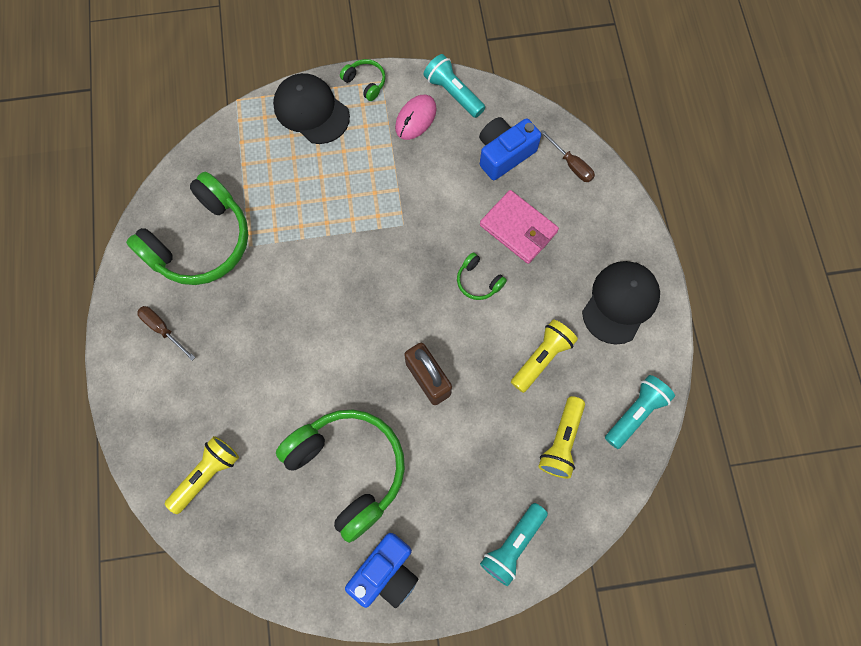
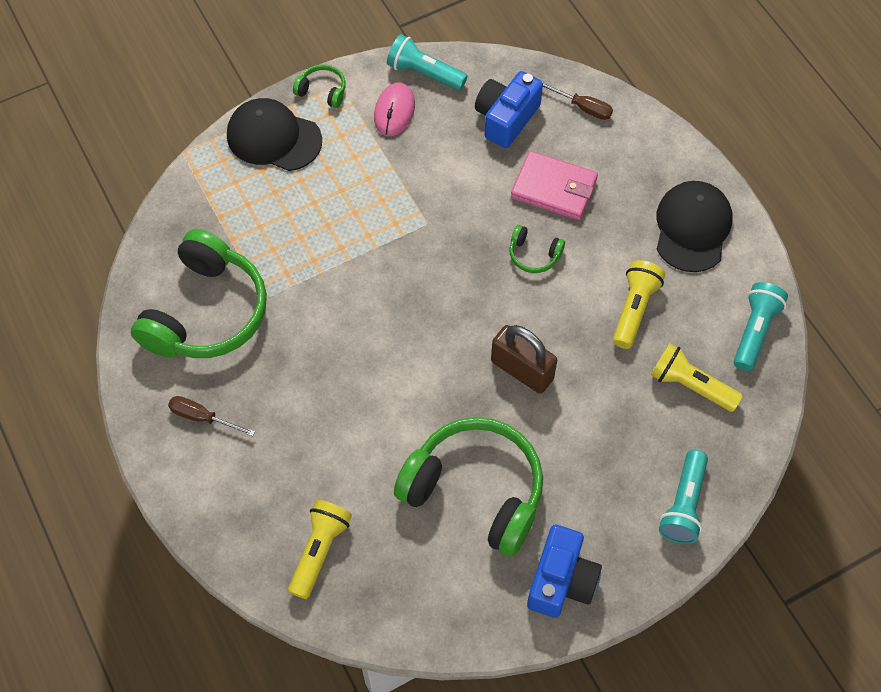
camera: 20 degrees left, 10 degrees down
yellow flashlight [538,396,585,479] -> yellow flashlight turned 120 degrees clockwise [651,343,743,412]

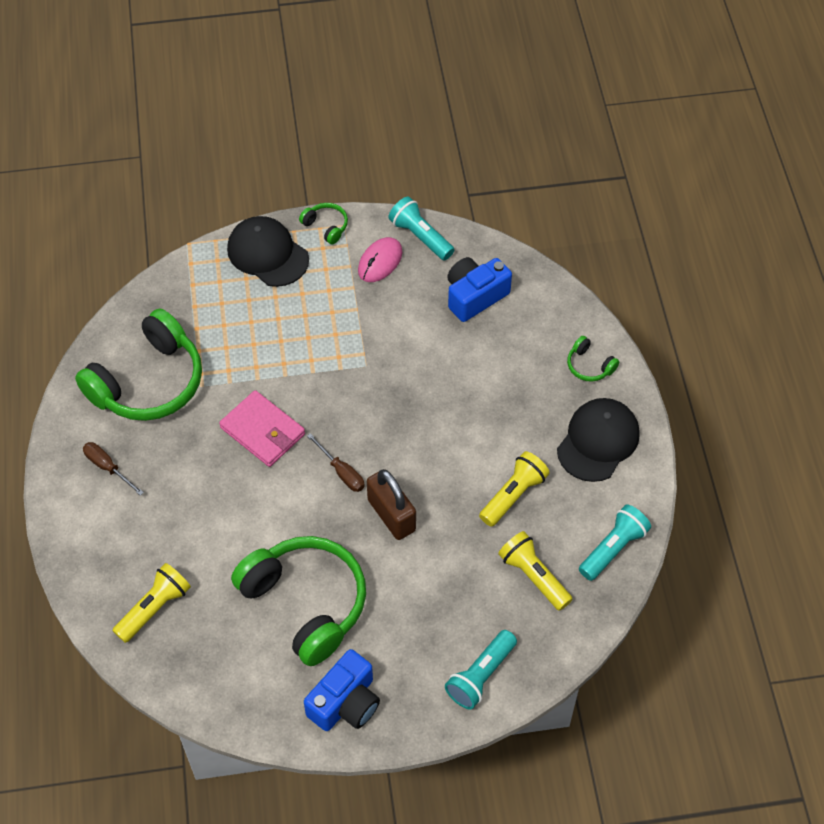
camera: 20 degrees right, 5 degrees down
green headphones [509,225,565,273] -> green headphones moved to [567,336,619,381]
pink wallet [511,151,598,220] -> pink wallet moved to [219,390,305,467]
brown screwdriver [542,82,613,120] -> brown screwdriver moved to [307,433,365,492]

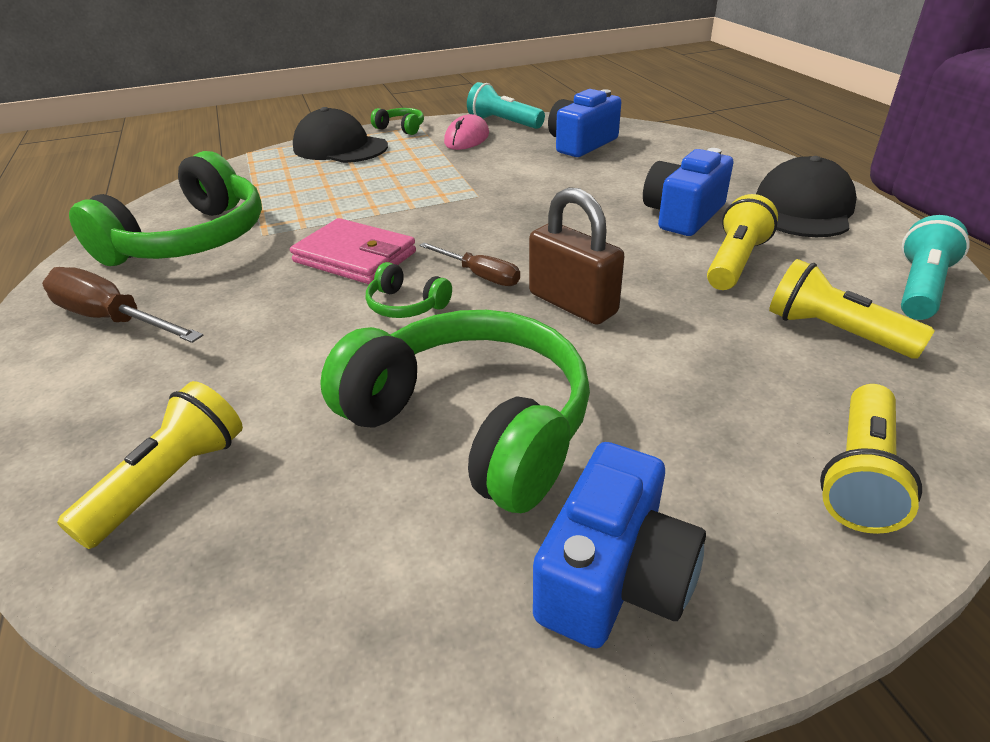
camera: 10 degrees left, 20 degrees down
brown screwdriver [83,442,144,496] -> brown screwdriver [42,267,203,343], size x1.64
turquoise flashlight [445,630,517,709] -> yellow flashlight [820,384,922,534]
green headphones [567,336,619,381] -> green headphones moved to [366,262,452,318]
none -> blue camera [643,148,733,236]

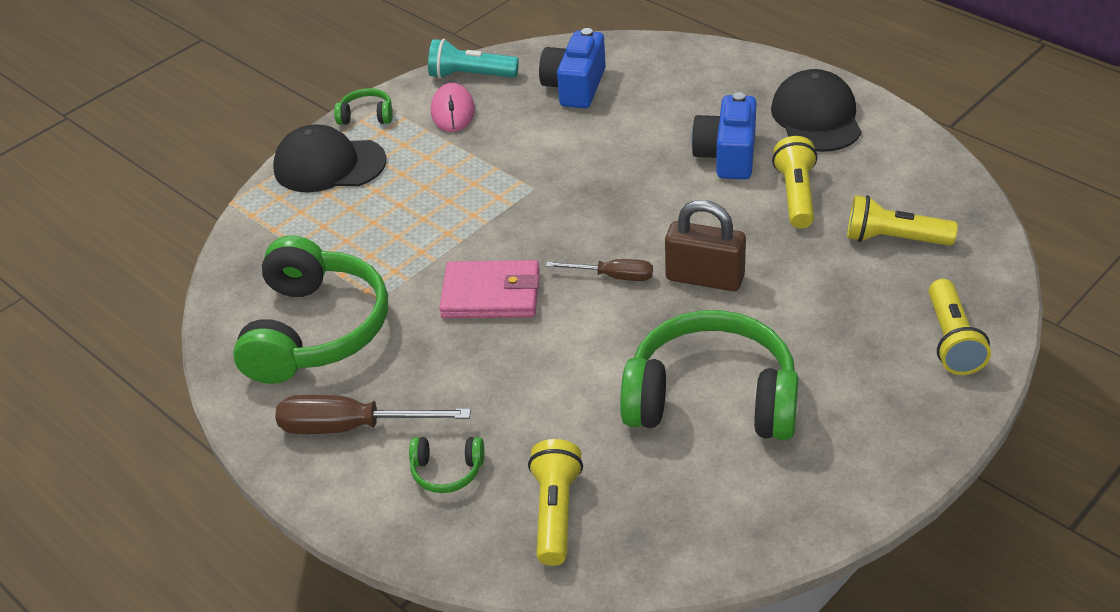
camera: 25 degrees left, 5 degrees up
green headphones [366,262,452,318] -> green headphones moved to [409,437,485,493]
blue camera [533,442,706,648] -> none
turquoise flashlight [901,215,970,320] -> none

